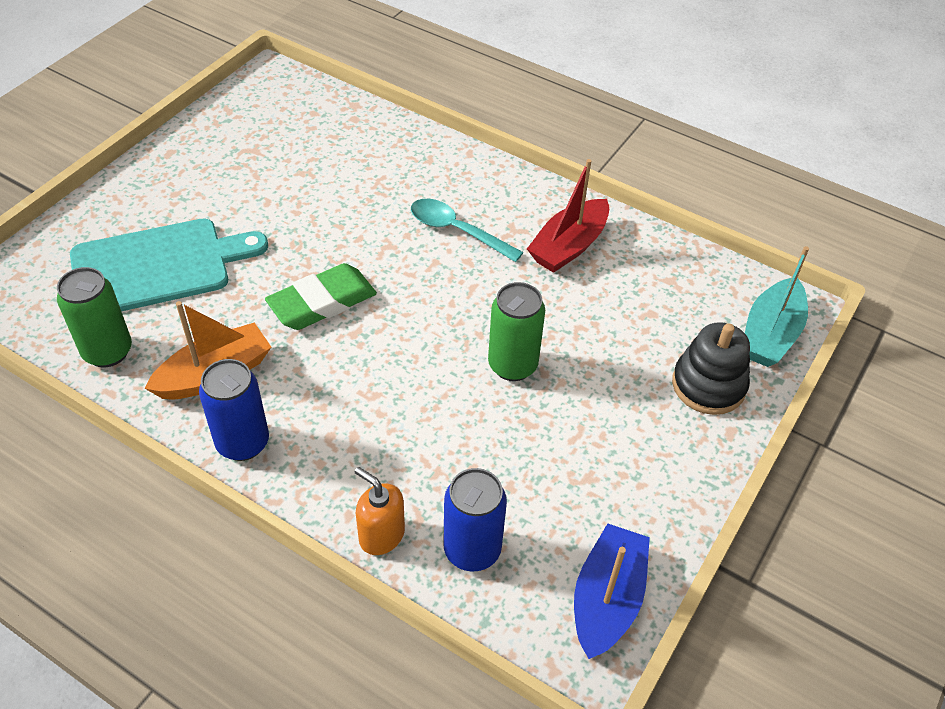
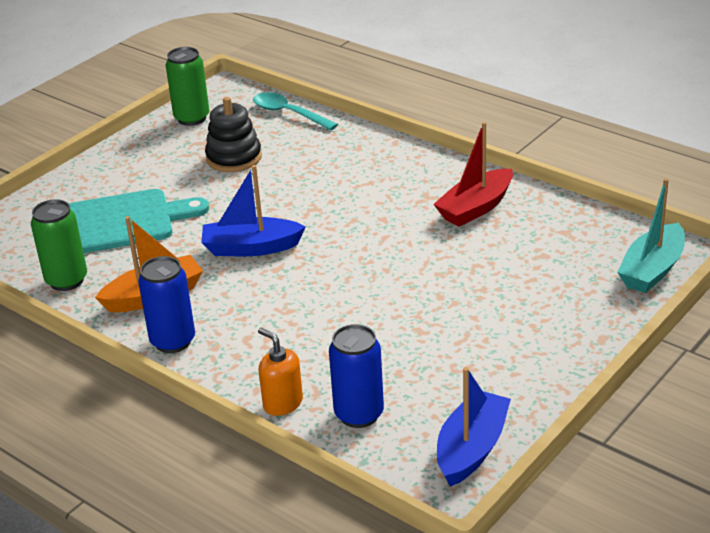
camera: 10 degrees right, 15 degrees down
green eraser [265,263,377,330] -> blue boat [201,165,306,256]
turquoise spoon [411,199,524,262] -> turquoise spoon moved to [253,92,338,130]
green can [488,282,545,381] -> green can moved to [166,47,209,126]
black stacking toy [672,322,750,415] -> black stacking toy moved to [205,97,262,172]

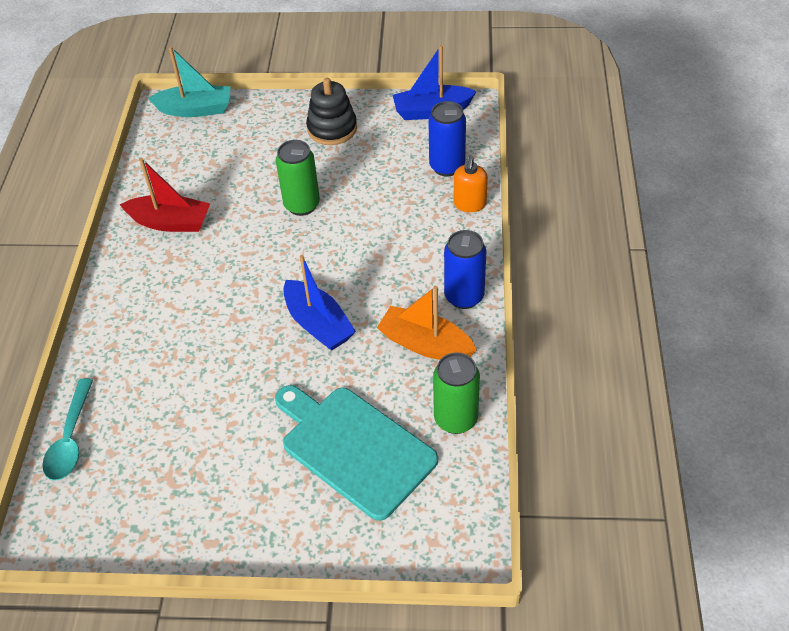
camera: 125 degrees left, 15 degrees up
green can [166,47,209,126] -> green can moved to [276,140,320,216]
black stacking toy [205,97,262,172] -> black stacking toy moved to [306,78,357,145]

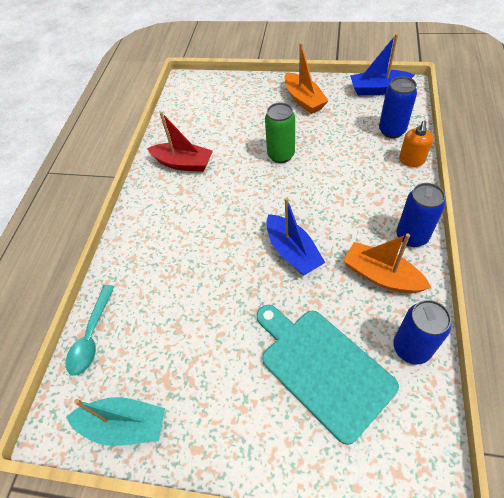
camera: 10 degrees right, 5 degrees up
turquoise boat [148,46,231,117] -> turquoise boat moved to [66,397,165,446]
black stacking toy [306,78,357,145] -> orange boat [284,43,329,114]
green can [433,352,480,434] -> blue can [393,300,451,364]

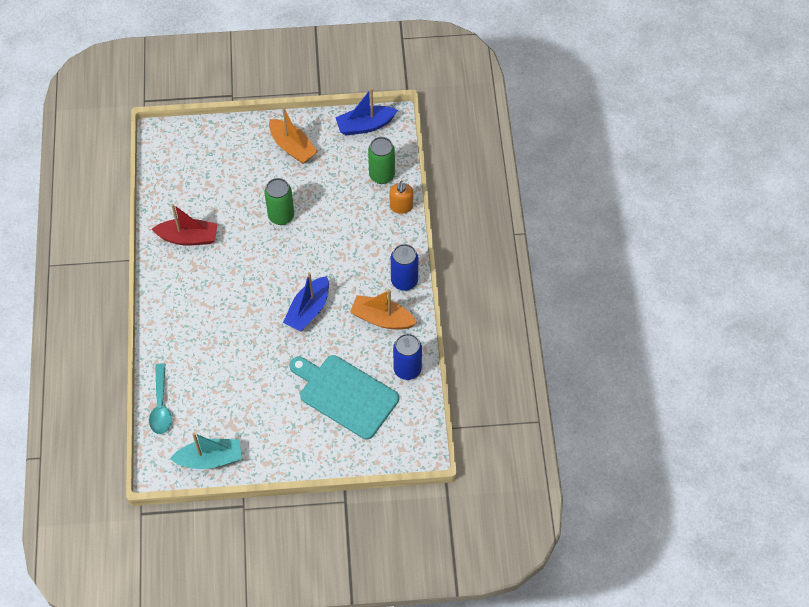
camera: 20 degrees left, 5 degrees up
blue boat [266,198,325,276] -> blue boat turned 75 degrees clockwise [283,272,329,332]
blue can [379,76,417,138] -> green can [368,137,395,184]

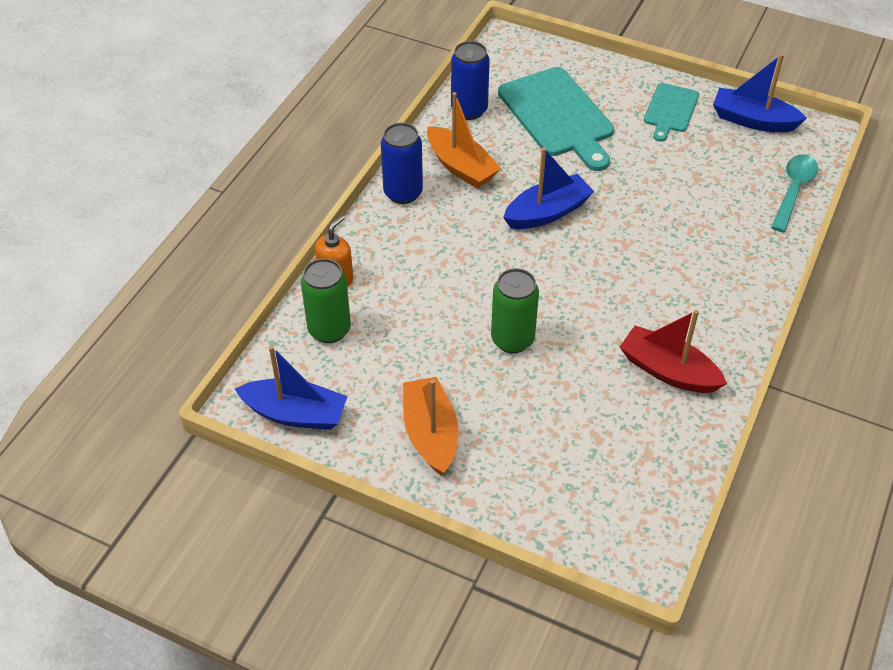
camera: 150 degrees left, 10 degrees down
turquoise boat [170,433,242,469] -> blue boat [713,54,807,132]
none -> turquoise cutting board [644,83,699,141]

